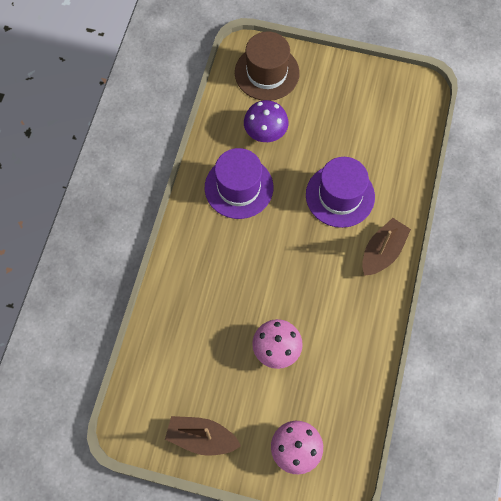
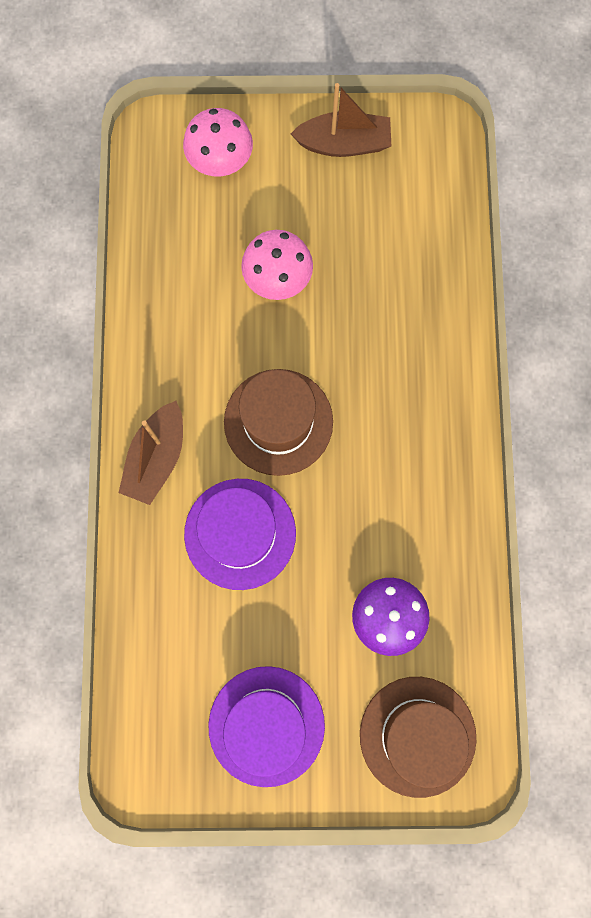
camera: 165 degrees right, 10 degrees up
purple hat [205,148,273,219] -> purple hat moved to [208,666,325,787]
none -> brown hat [224,369,333,476]

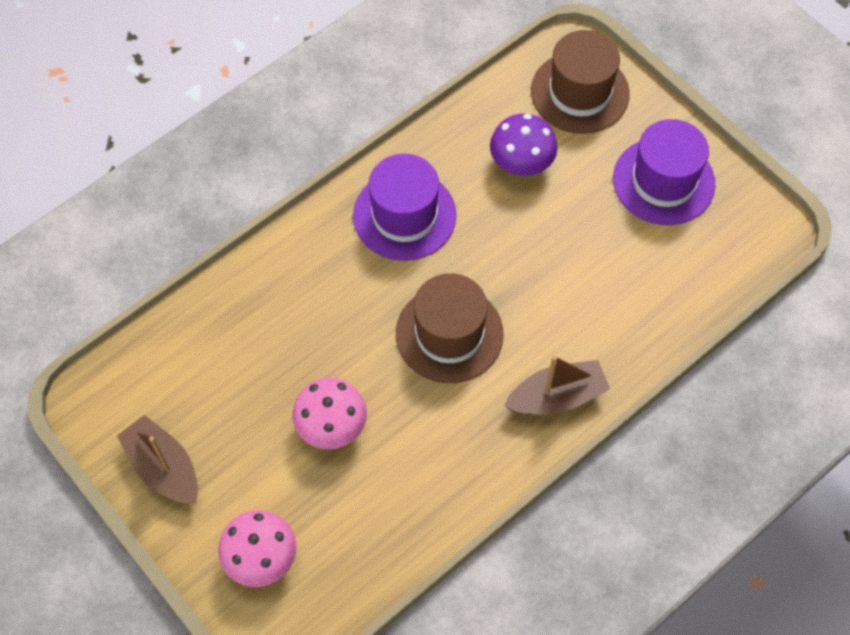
camera: 130 degrees left, 15 degrees down
purple hat [184,479,296,590] -> purple hat moved to [353,154,457,261]

